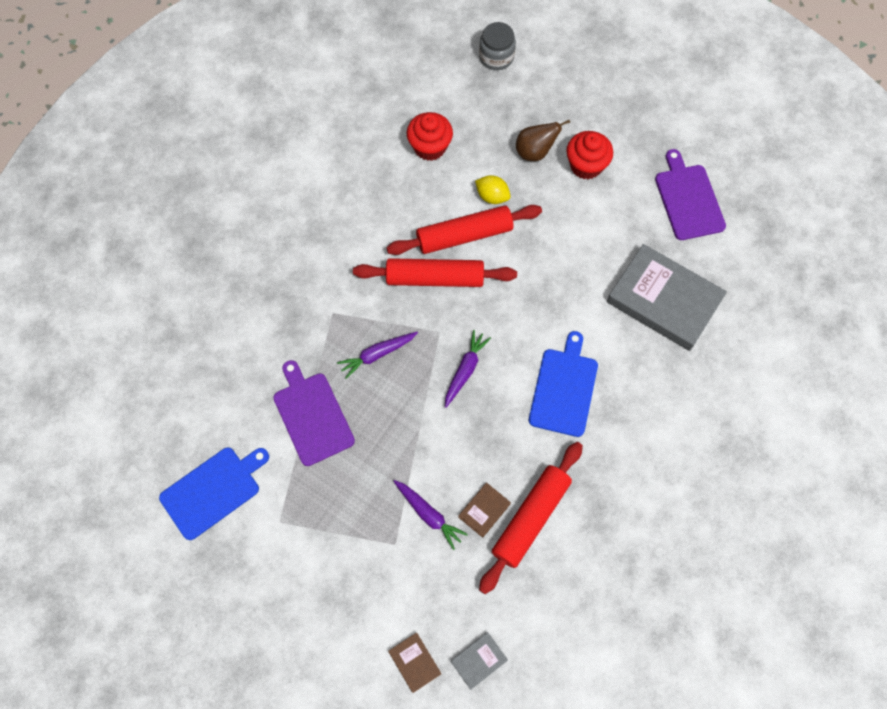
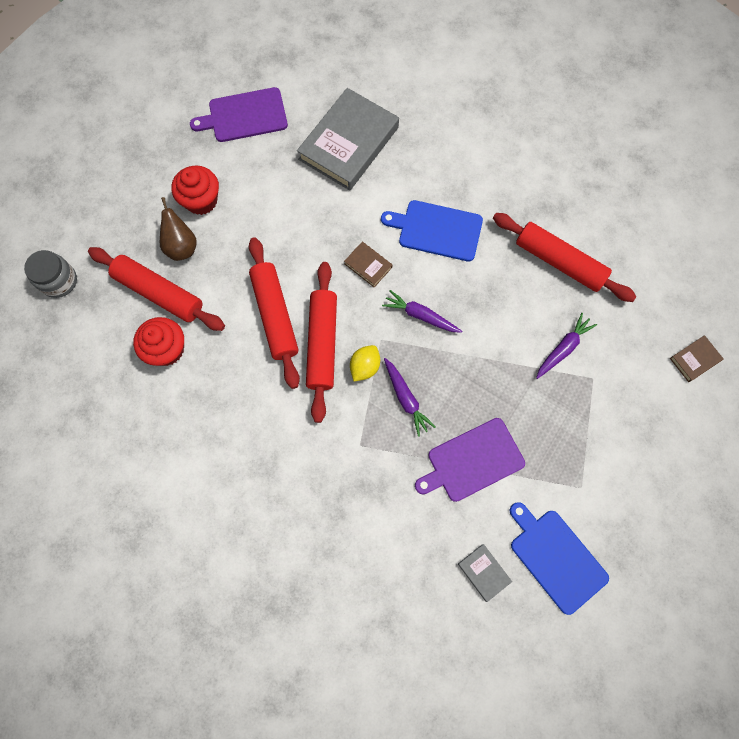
camera: 90 degrees left, 5 degrees up
grey book [451,632,508,690] -> grey book moved to [458,544,512,602]
brown book [458,482,511,538] -> brown book moved to [344,242,392,287]
yellow lemon [475,175,511,204] -> yellow lemon moved to [350,345,380,382]
none -> red rolling pin [88,247,225,331]

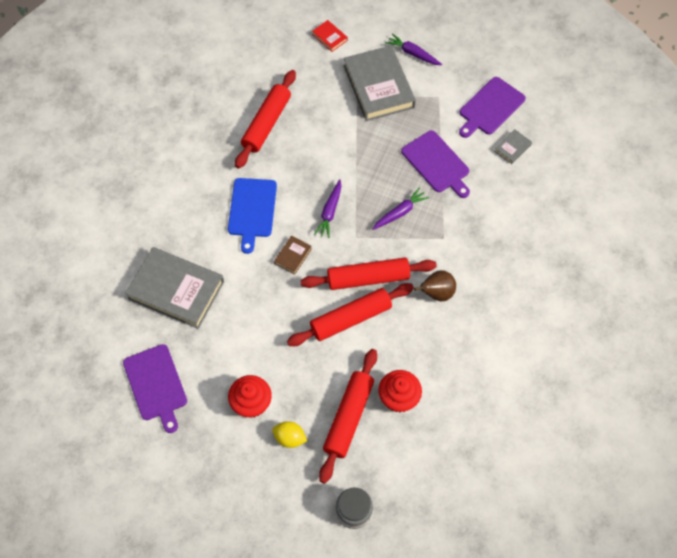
camera: 100 degrees left, 10 degrees down
brown pear [160,197,197,261] -> brown pear moved to [414,270,456,301]
yellow lemon [350,345,380,382] -> yellow lemon moved to [272,421,307,448]
blue cutting board [510,502,609,615] -> purple cutting board [459,77,526,138]
purple carrot [536,313,597,379] -> purple carrot moved to [385,33,442,65]
brown book [670,335,724,382] -> red book [312,20,348,52]
none -> grey book [344,45,416,121]

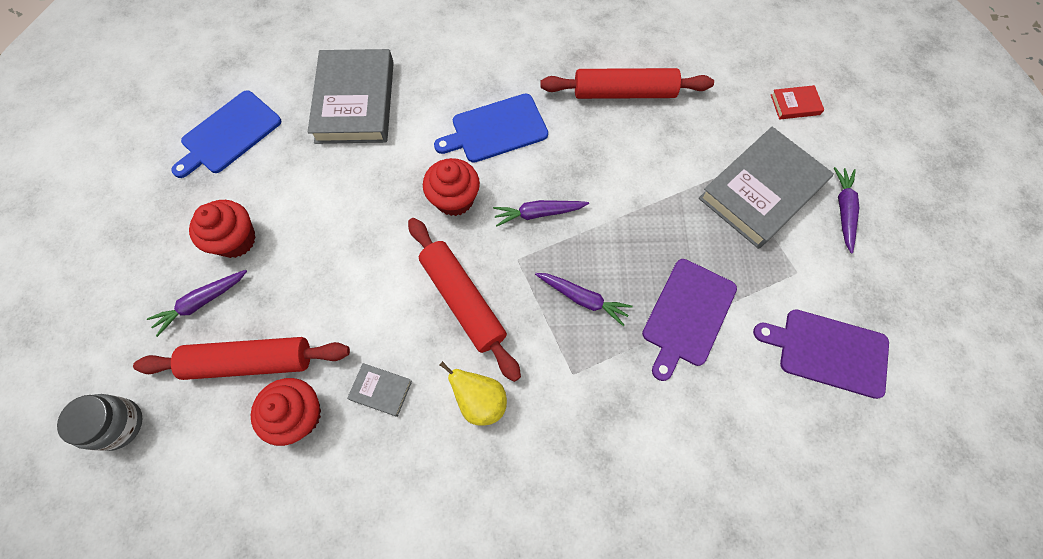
camera: 65 degrees right, 5 degrees up
purple cutting board [123,344,187,433] -> blue cutting board [171,90,282,178]
yellow lemon [272,421,307,448] -> purple carrot [147,270,247,337]
brown book [274,236,312,274] -> red cupcake [423,158,480,216]
red rolling pin [287,283,414,346] -> none
red book [312,20,348,52] -> red book turned 60 degrees clockwise [771,85,824,119]
brown pear [414,270,456,301] -> yellow pear [439,361,507,426]
grey book [494,129,532,164] -> grey book moved to [347,363,412,417]

